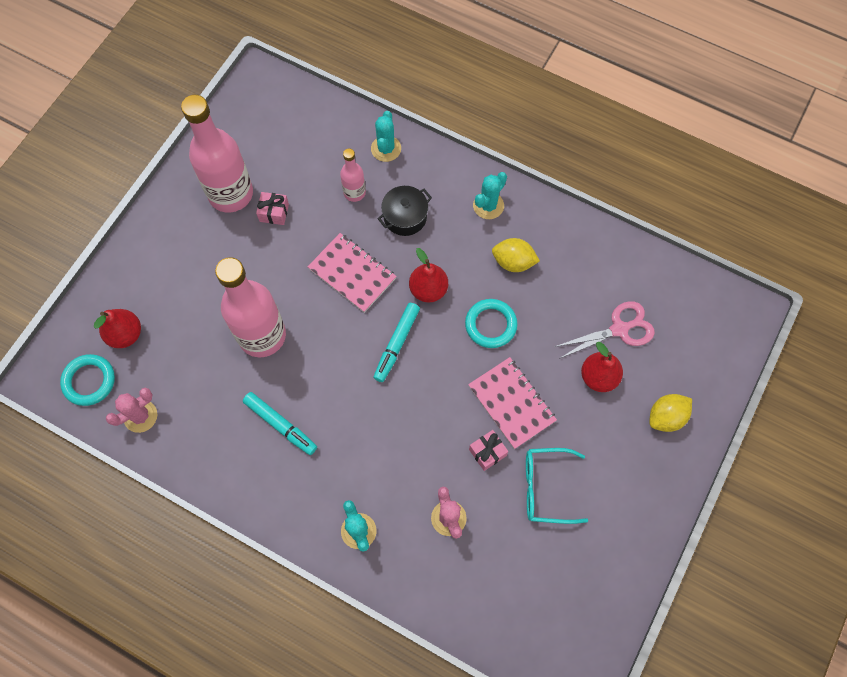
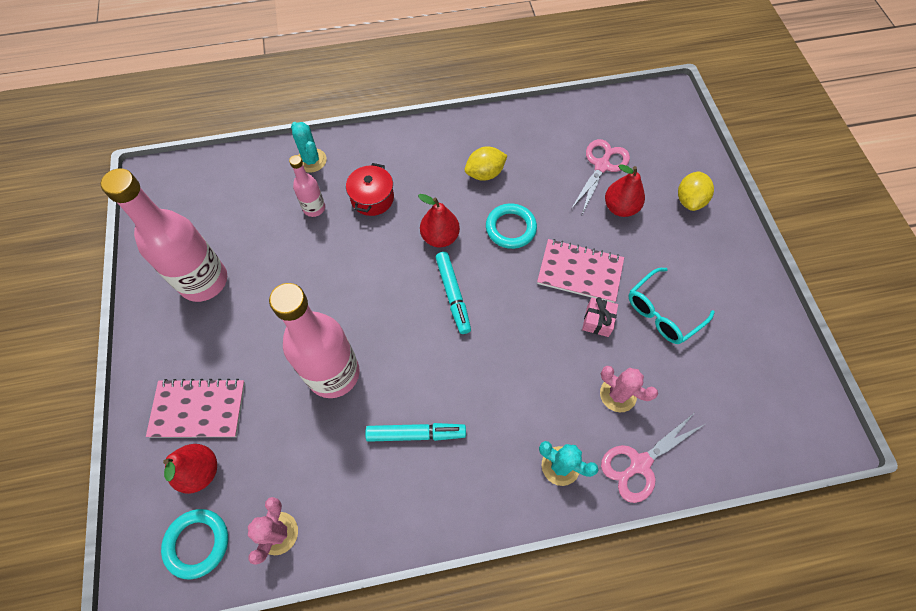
camera: 40 degrees left, 5 degrees down
pink gift [256,192,289,225] -> none
pink notebook [308,233,397,313] -> pink notebook moved to [146,379,245,438]
black pot [378,186,432,236] -> red pot [346,163,394,216]
turquoise cactus [473,172,507,219] -> none
none -> pink scissors [601,413,705,503]

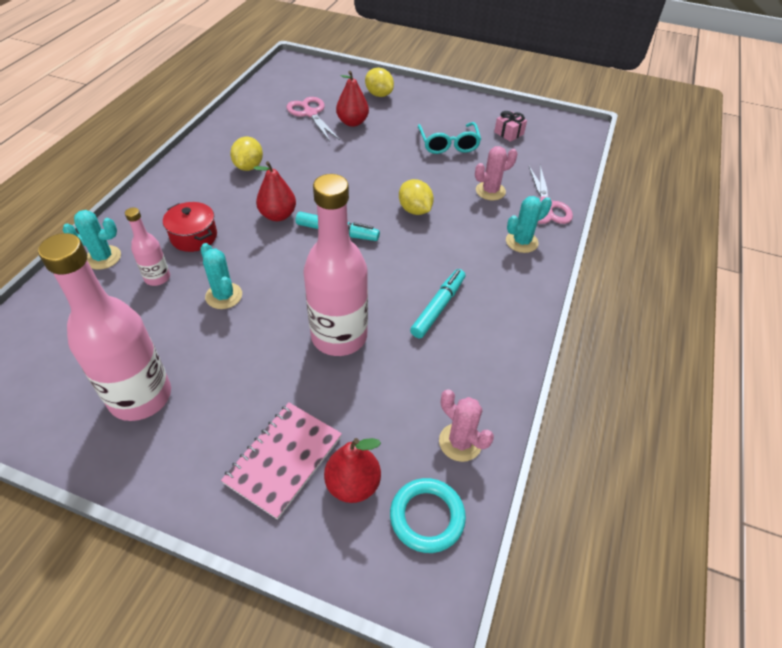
camera: 60 degrees left, 15 degrees down
turquoise ring [486,203,537,249] -> none
pink notebook [537,239,624,303] -> none
pink gift [582,297,618,337] -> pink gift moved to [494,111,527,142]
none -> turquoise cactus [200,243,242,309]
none -> yellow lemon [399,179,434,215]

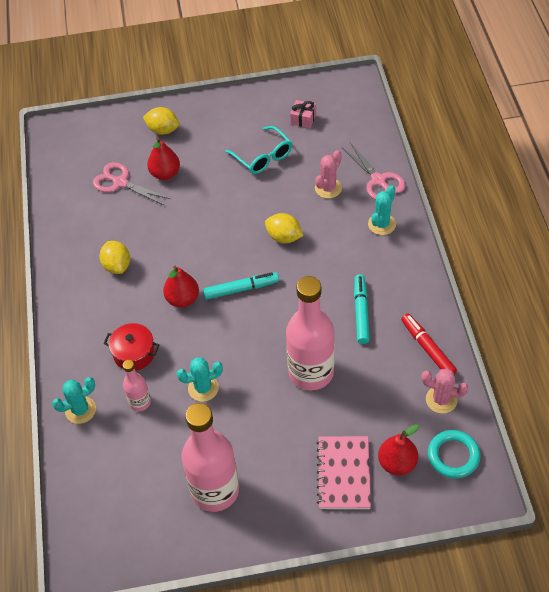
camera: 25 degrees left, 5 degrees up
turquoise cactus [200,243,242,309] -> turquoise cactus turned 45 degrees counterclockwise [177,357,223,402]
none -> red marker [401,314,457,374]

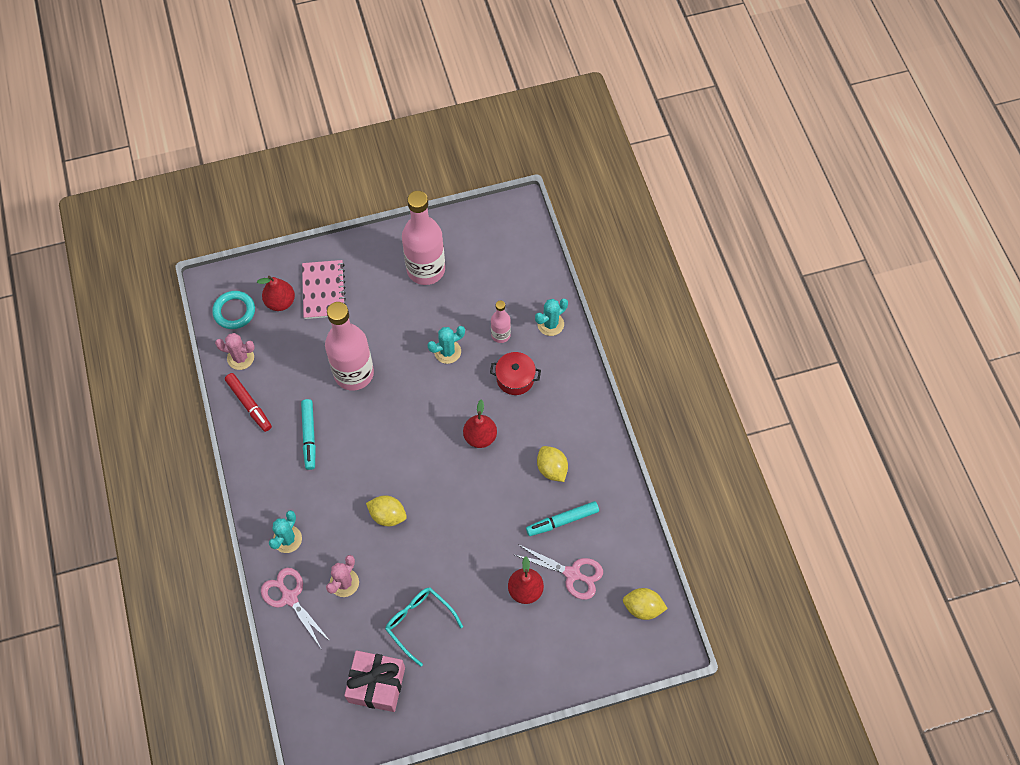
camera: 170 degrees right, 10 degrees up
yellow lemon [143,107,179,135] -> yellow lemon moved to [623,588,668,620]
turquoise marker [203,272,279,300] -> turquoise marker moved to [526,501,599,536]
pink gift [290,100,316,128] -> pink gift [344,651,405,712], size x1.93

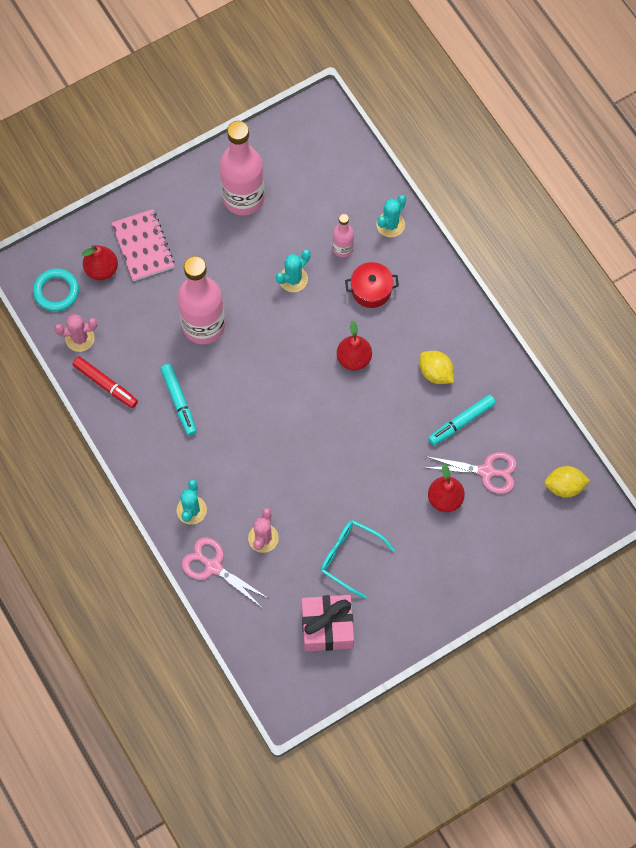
camera: 15 degrees left, 5 degrees up
yellow lemon [366,495,407,526] -> none

